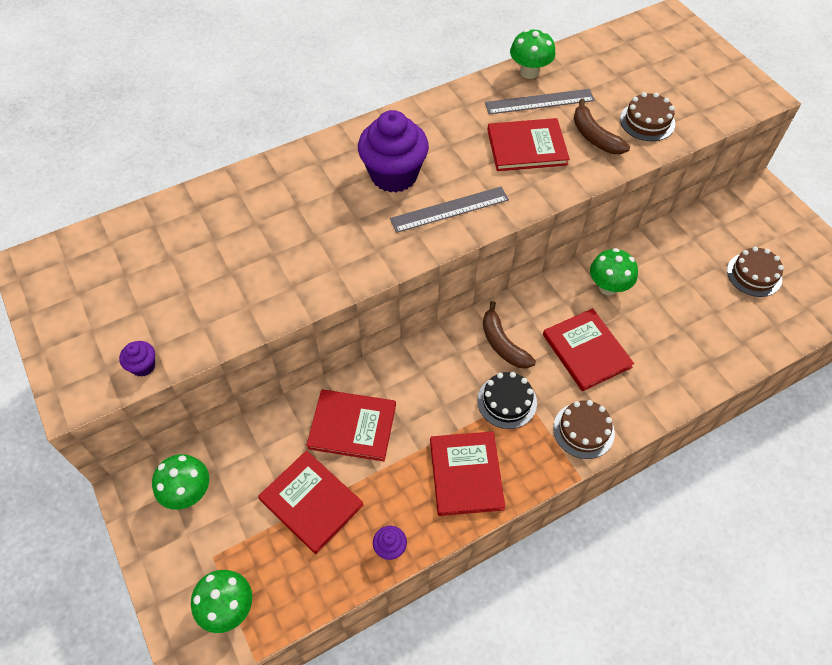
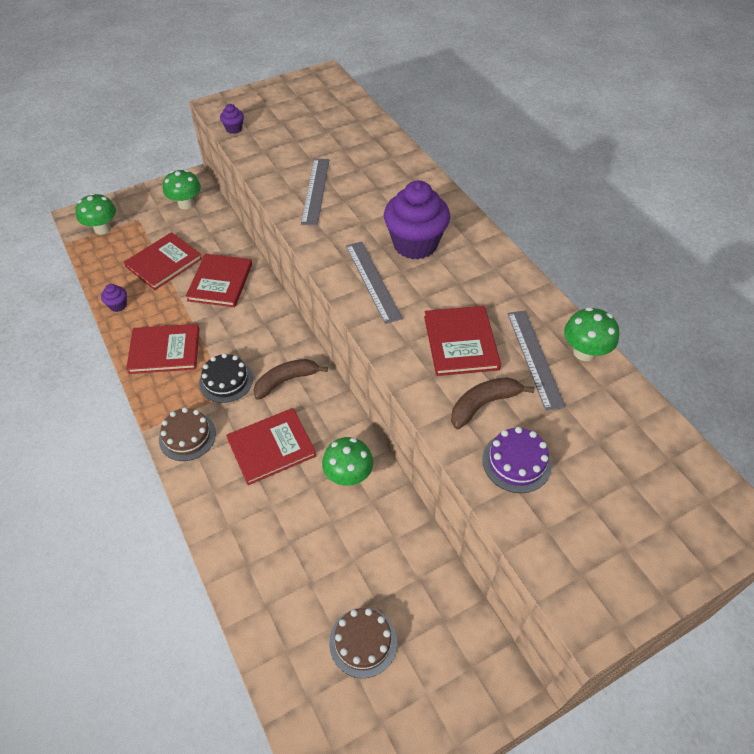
camera: 90 degrees right, 5 degrees down
brown cake [620,92,675,141] -> purple cake [482,427,552,493]
none -> grey ruler [301,158,330,225]

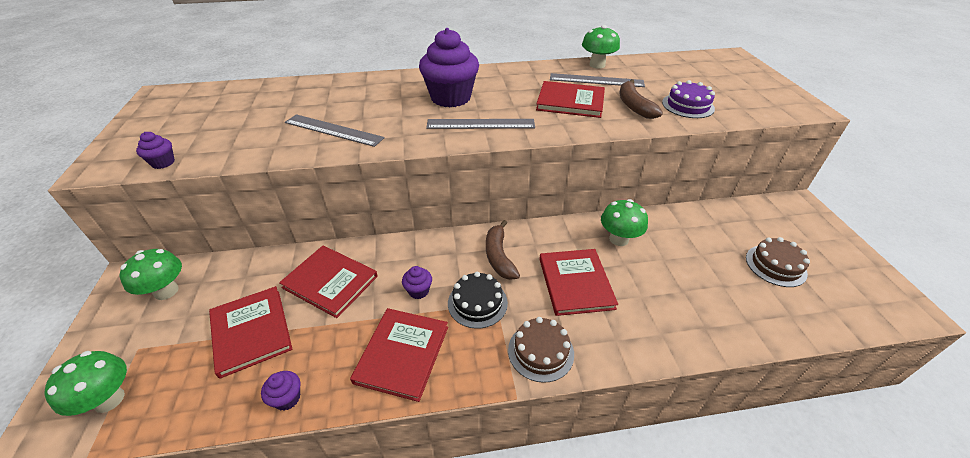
camera: 70 degrees left, 10 degrees down
none -> purple cupcake [402,266,432,299]

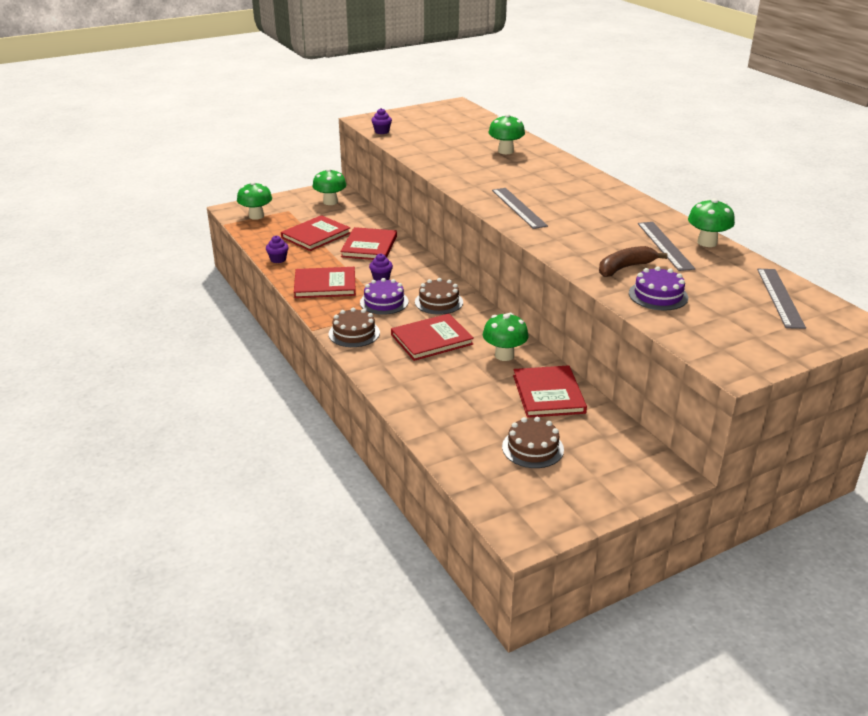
camera: 70 degrees right, 10 degrees down
grey ruler [285,114,385,147] -> grey ruler moved to [757,269,806,329]
purple cupcake [419,28,479,107] -> none
black cake [448,272,508,329] -> purple cake [360,278,408,315]
brown banana [486,220,520,280] -> brown cake [415,278,463,315]
red book [536,81,605,118] -> red book moved to [513,365,587,418]
none -> green mushroom [489,114,525,154]

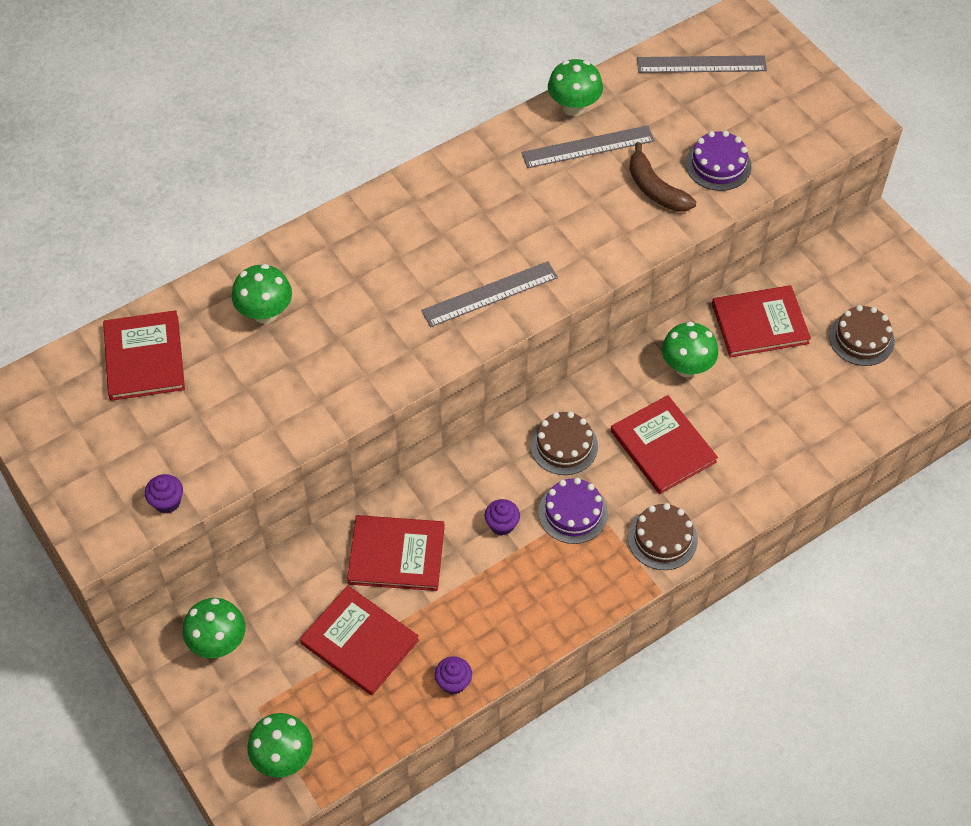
camera: 95 degrees left, 25 degrees up
red book [294,267,356,298] -> red book moved to [103,310,185,401]

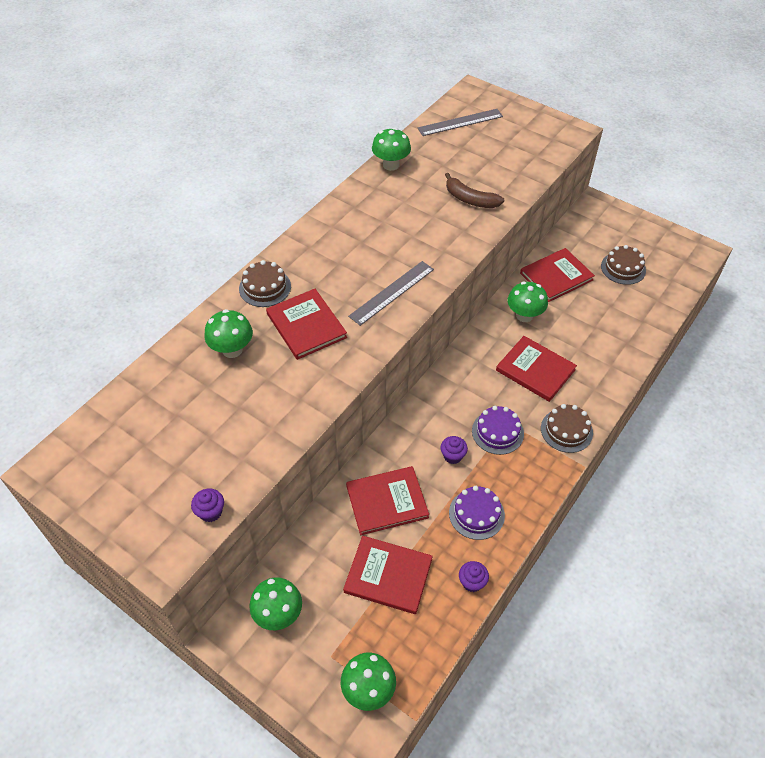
camera: 20 degrees left, 5 degrees down
red book [103,310,185,401] -> red book moved to [266,289,347,360]
grey ruler [522,125,655,168] -> none
brown cake [530,411,598,475] -> brown cake moved to [239,260,291,307]
purple cake [685,131,752,191] -> purple cake moved to [449,486,505,540]

